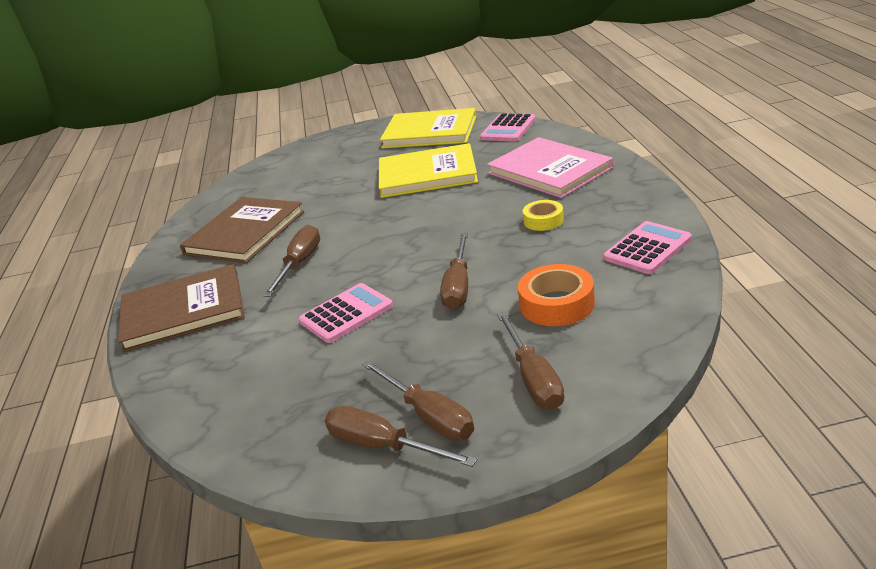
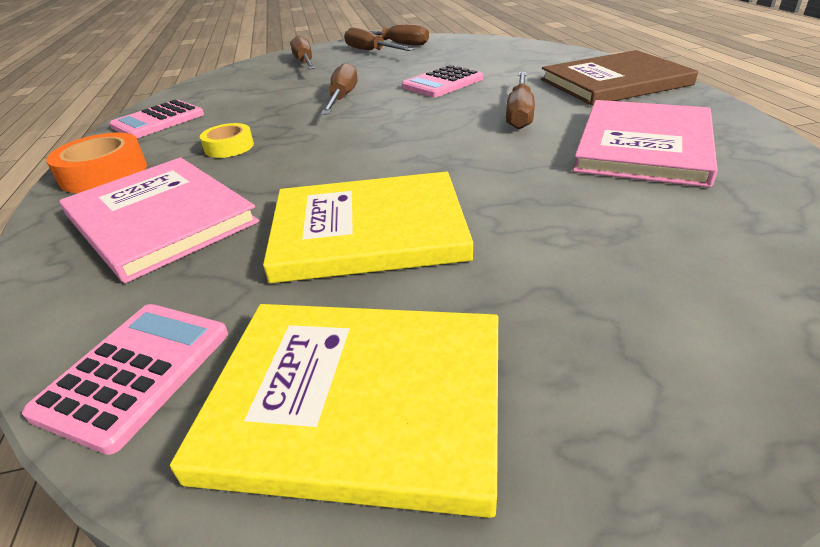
camera: 175 degrees right, 5 degrees up
brown book [180,197,304,263] -> pink book [573,100,718,188]
orange tape [518,264,595,326] -> orange tape moved to [46,133,147,193]

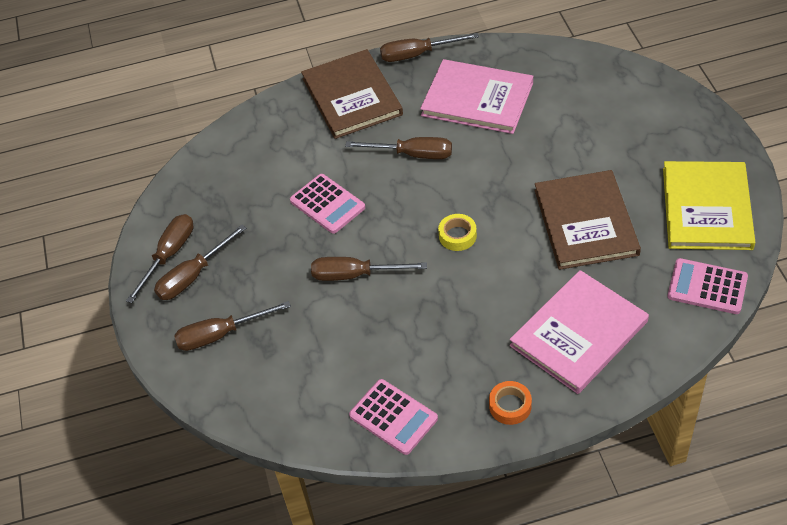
camera: 90 degrees left, 15 degrees up
orange tape [46,133,147,193] -> orange tape [489,381,532,425], size x0.63
yellow tape [200,123,254,158] -> yellow tape moved to [438,214,477,251]
yellow book [263,171,473,283] -> brown book [535,170,641,270]
none -> brown screwdriver [380,33,479,62]

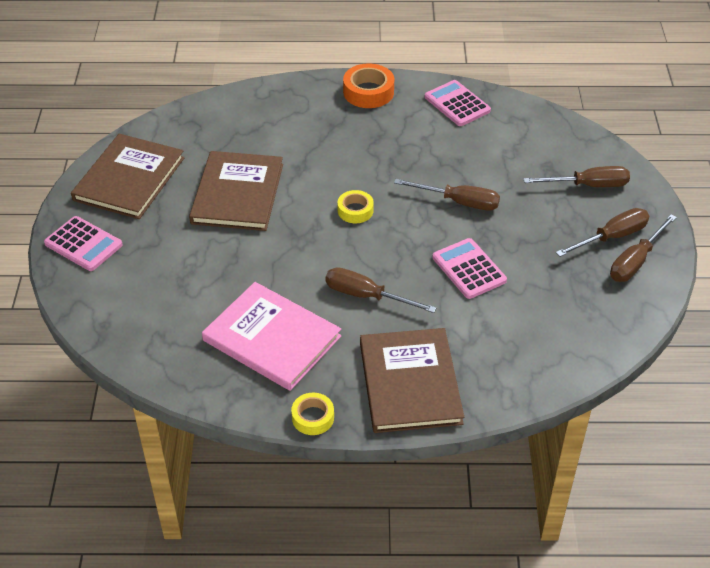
camera: 170 degrees left, 5 degrees down
brown screwdriver [380,33,479,62] -> yellow tape [291,393,334,435]
orange tape [489,381,532,425] -> orange tape [343,63,394,108], size x1.58
pink book [510,270,649,394] -> none
yellow book [663,161,756,250] -> brown book [71,134,184,219]
pink calculator [667,258,748,314] -> pink calculator moved to [44,216,123,271]

